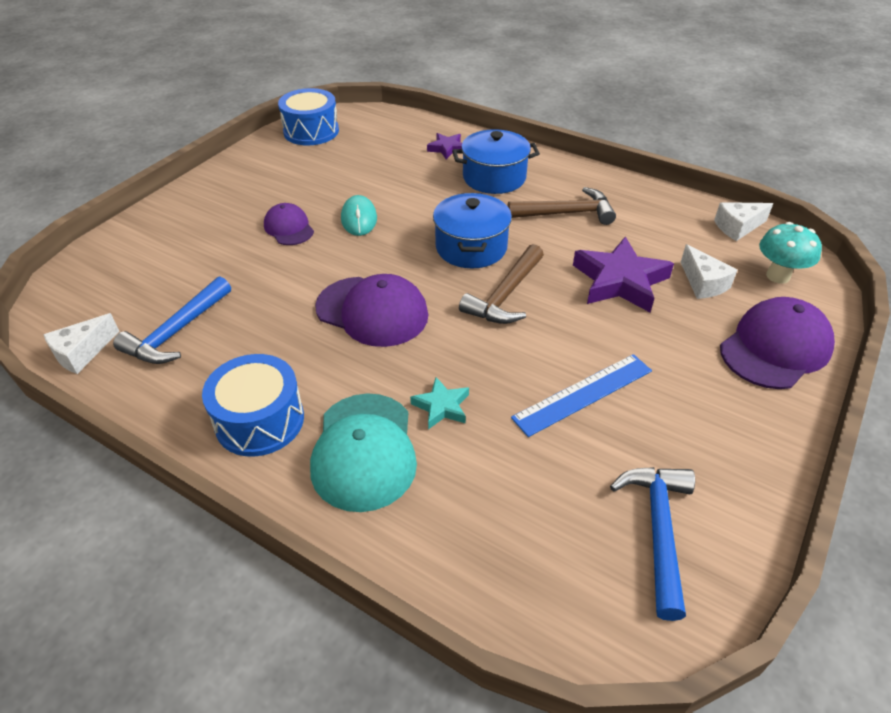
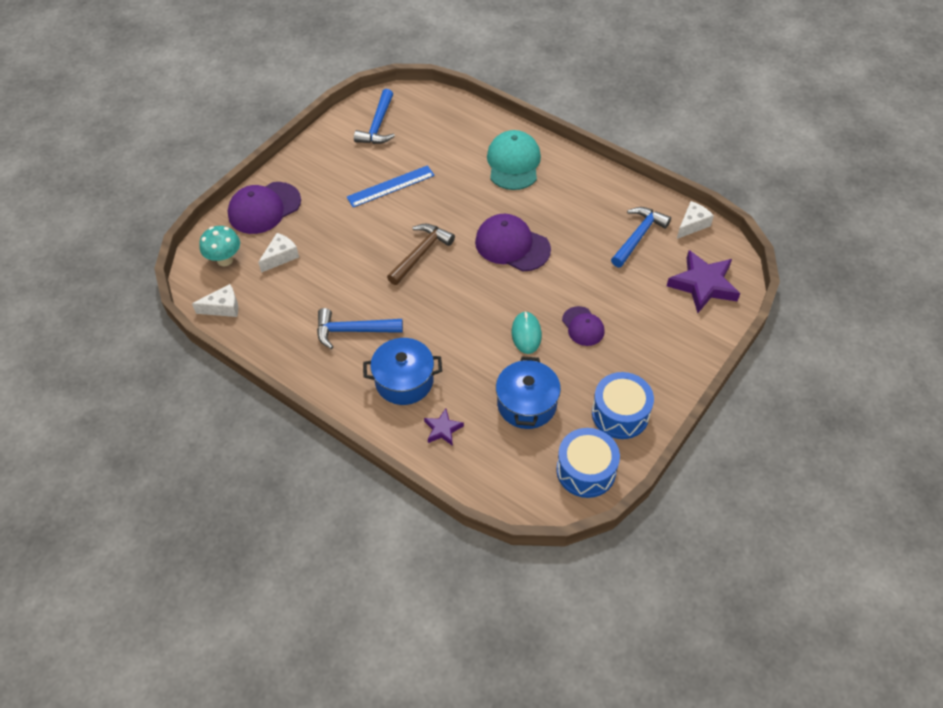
camera: 175 degrees left, 10 degrees up
blue drum [202,354,304,457] -> blue drum moved to [592,372,654,439]
turquoise star [410,377,469,429] -> none
blue pot [433,193,512,268] -> blue pot moved to [496,356,561,429]
brown hammer [507,187,616,225] -> blue hammer [317,308,403,349]
purple star [573,237,674,312] -> purple star moved to [667,250,740,313]
white cheese [681,244,737,299] -> white cheese turned 60 degrees clockwise [258,233,299,273]

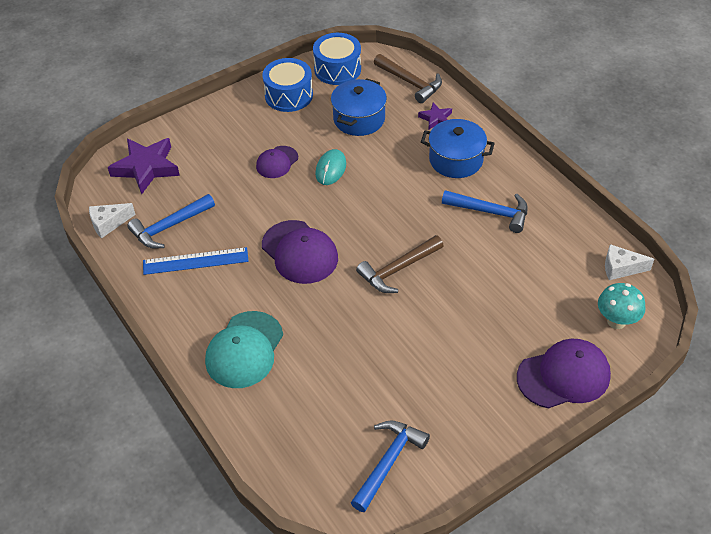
camera: 160 degrees left, 5 degrees down
white cheese [258,233,299,273] -> none
blue ruler [347,165,435,207] -> blue ruler moved to [143,247,249,275]
purple cap [562,306,605,346] -> purple cap turned 135 degrees counterclockwise [256,146,298,178]
none -> brown hammer [374,54,442,103]

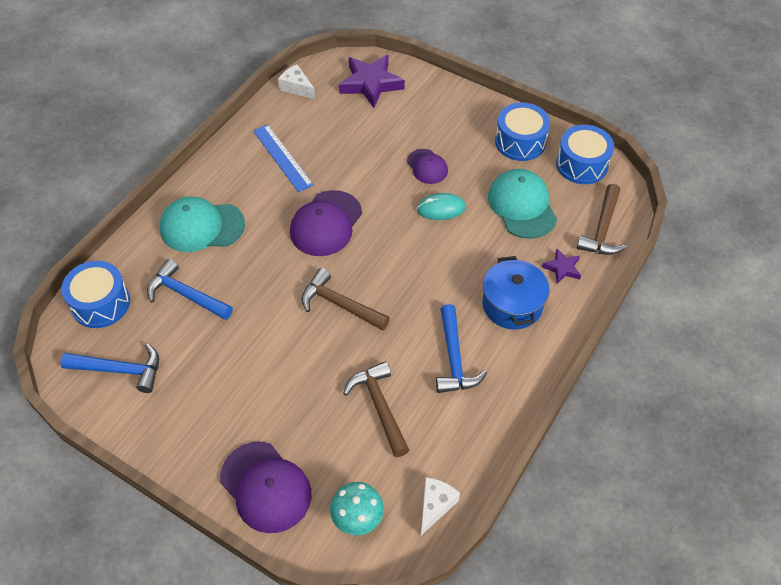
camera: 65 degrees right, 5 degrees up
blue hammer [127,194,215,249] -> blue hammer moved to [147,259,233,320]
purple cap [256,146,298,178] -> purple cap turned 135 degrees counterclockwise [407,149,448,184]
blue pot [331,78,387,136] -> turquoise cap [488,169,557,239]
white cheese [605,244,654,280] -> white cheese turned 45 degrees clockwise [421,477,460,535]
none -> blue drum [61,261,130,328]
none -> brown hammer [343,361,409,457]

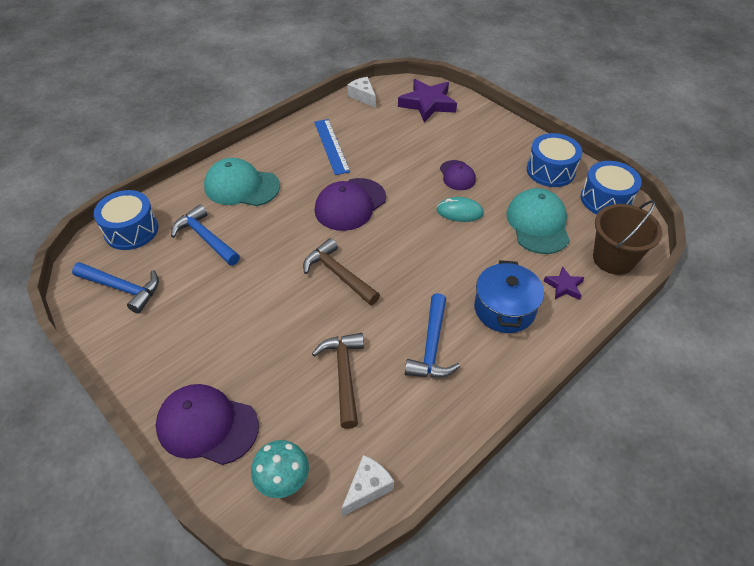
camera: 15 degrees right, 5 degrees down
purple cap [220,442,311,533] -> purple cap turned 135 degrees clockwise [156,384,259,465]
brown hammer [577,184,627,255] -> brown bucket [593,200,662,275]

